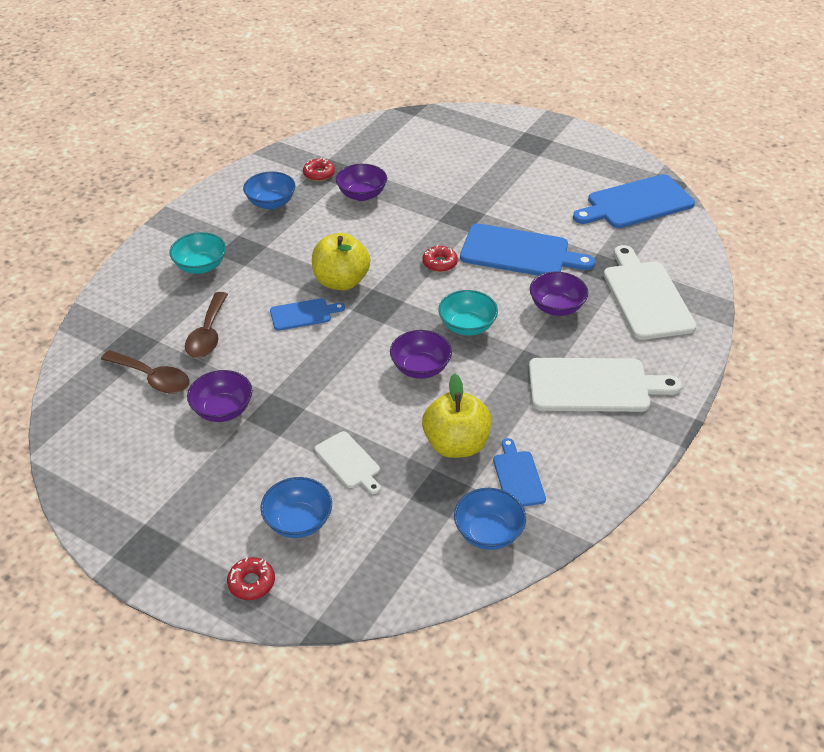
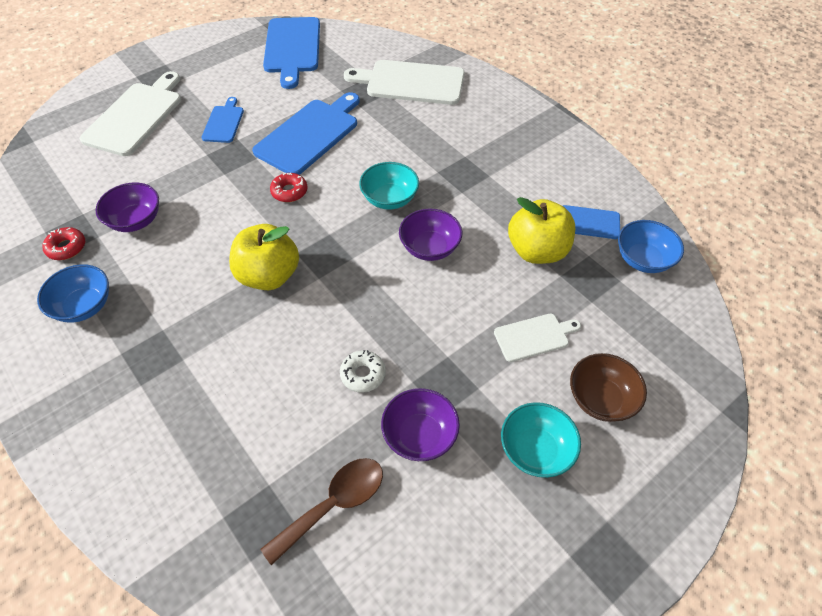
camera: 70 degrees left, 10 degrees up
turquoise bowl [169,232,226,274] -> turquoise bowl moved to [501,402,581,478]
brown spoon [185,292,228,358] -> none
red donut [227,557,275,600] -> none
blue bowl [260,477,332,538] -> brown bowl [570,353,647,422]
blue cutting board [270,298,345,331] -> blue cutting board moved to [201,97,244,143]
white cutting board [529,358,682,412] -> white cutting board moved to [80,71,181,156]
purple bowl [530,272,588,316] -> none
none -> white donut [340,350,386,393]

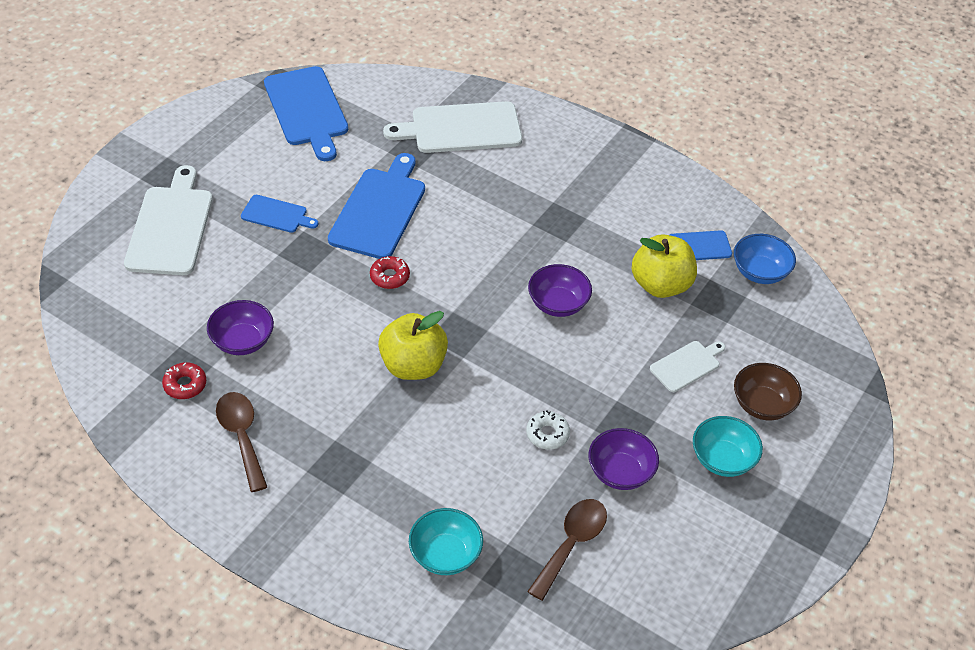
camera: 20 degrees left, 5 degrees down
blue bowl [37,264,109,322] -> brown spoon [216,392,267,492]
blue cutting board [201,97,244,143] -> blue cutting board turned 120 degrees clockwise [241,195,318,233]
turquoise bowl [359,162,419,210] -> turquoise bowl moved to [409,508,483,575]

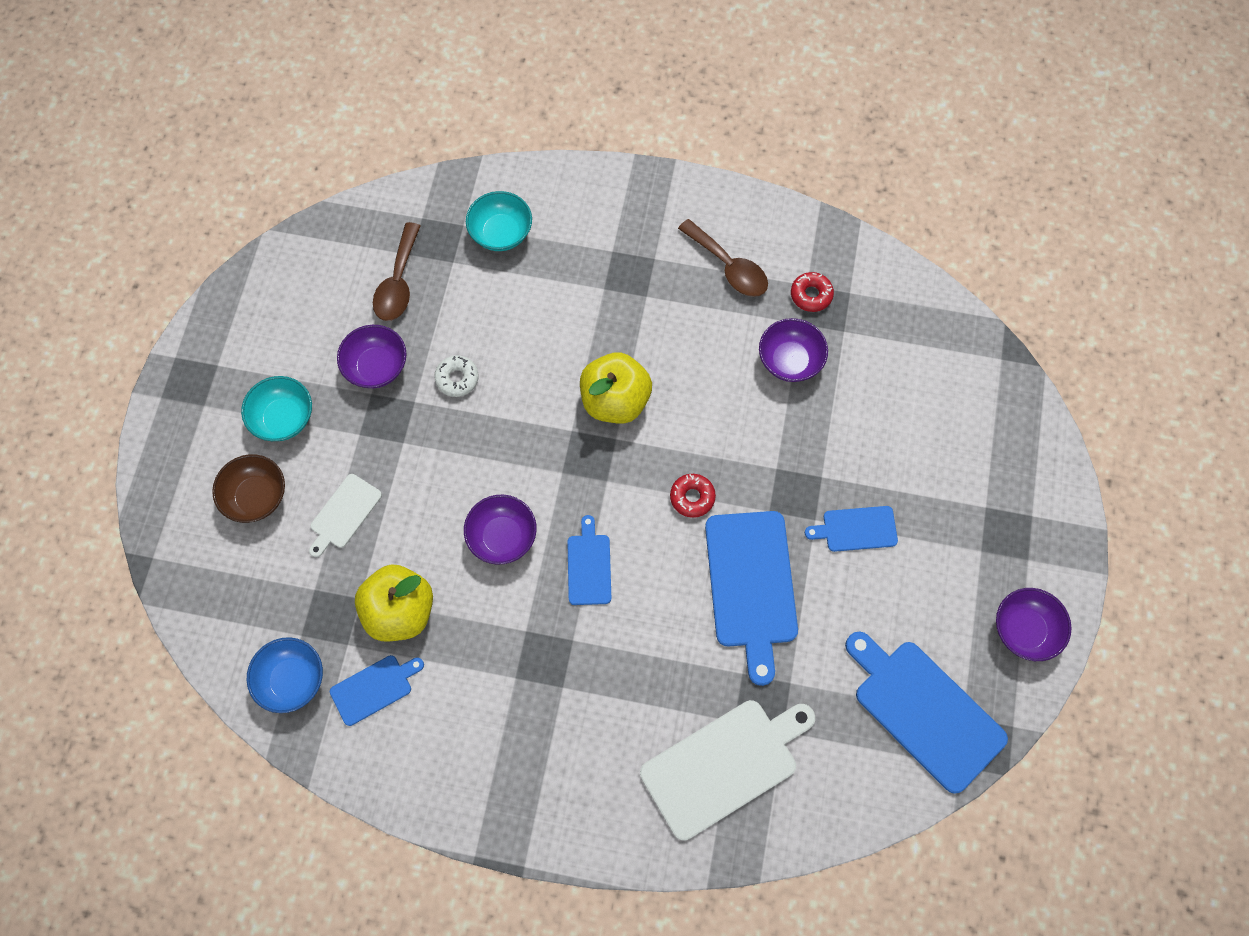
camera: 160 degrees right, 20 degrees up
white cutting board [124,165,213,275] -> none
none -> blue cutting board [567,515,611,605]
none -> purple bowl [996,588,1072,661]

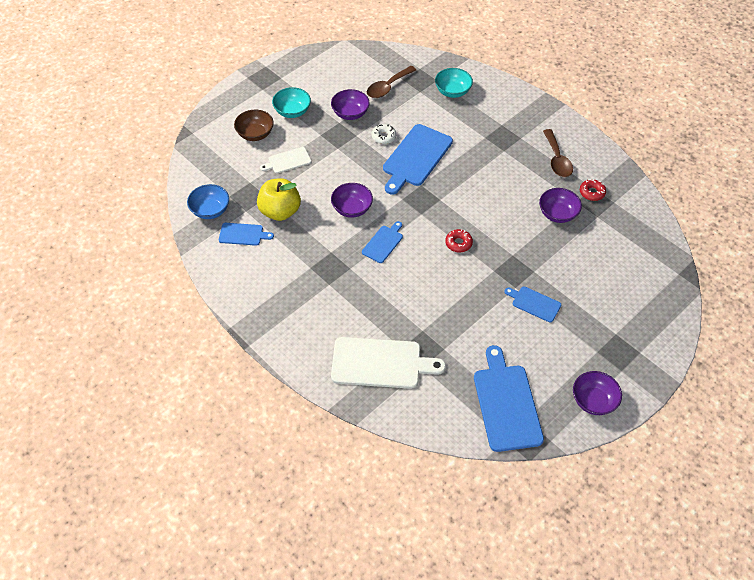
camera: 35 degrees right, 15 degrees down
yellow apple [580,352,652,424] -> none
blue cutting board [705,511,798,686] -> blue cutting board moved to [383,124,453,195]

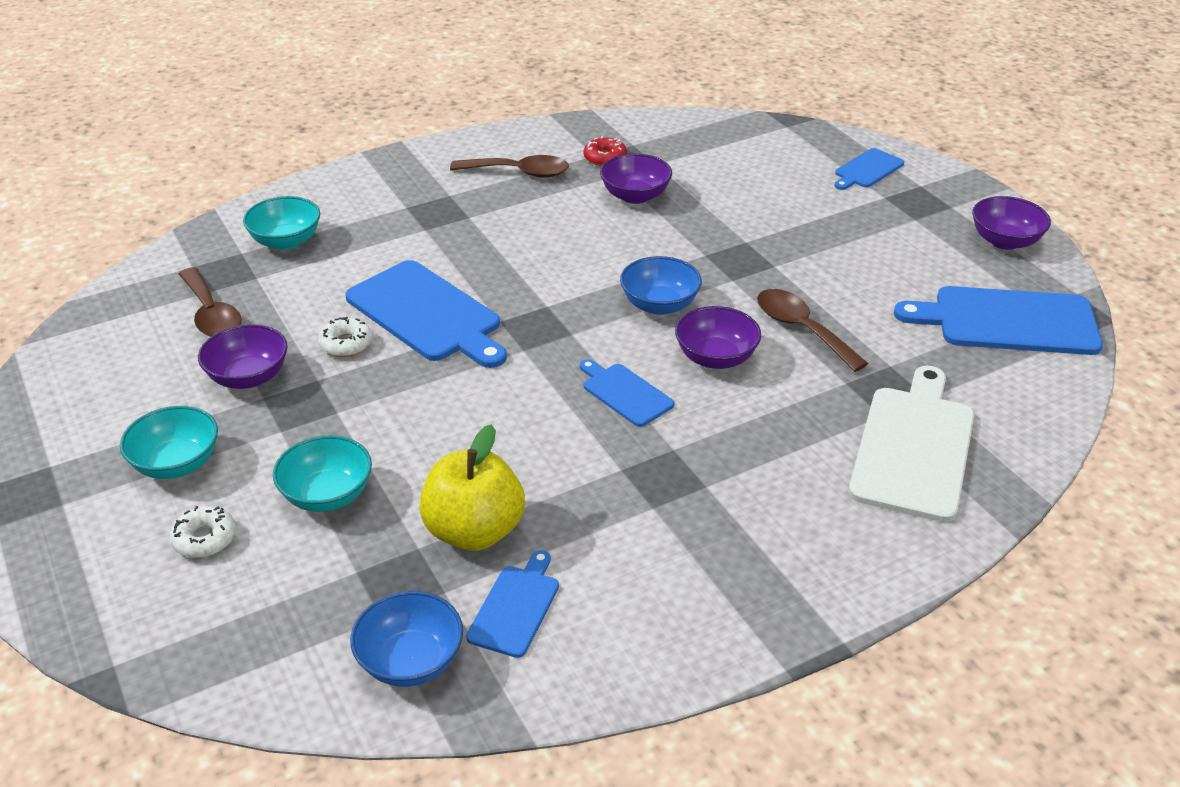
camera: 75 degrees left, 15 degrees down
brown bowl [234,110,274,141] -> white donut [170,506,236,558]
white cutting board [260,147,311,173] -> turquoise bowl [273,435,372,512]
purple bowl [331,183,373,218] -> purple bowl moved to [675,306,761,369]
red donut [445,229,473,252] -> blue bowl [620,256,702,315]
blue cutting board [504,286,561,322] -> blue cutting board moved to [834,148,904,190]
none -> brown spoon [757,289,869,372]

